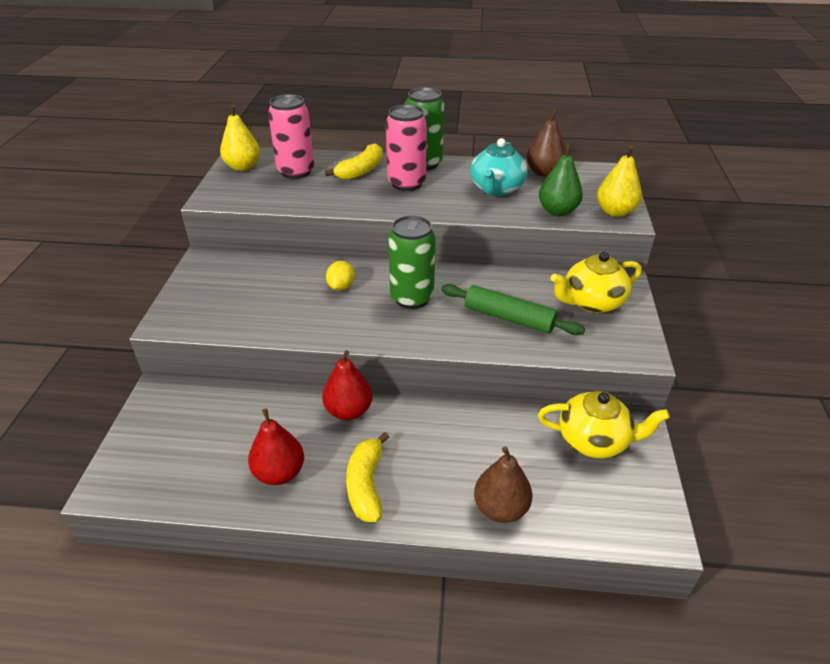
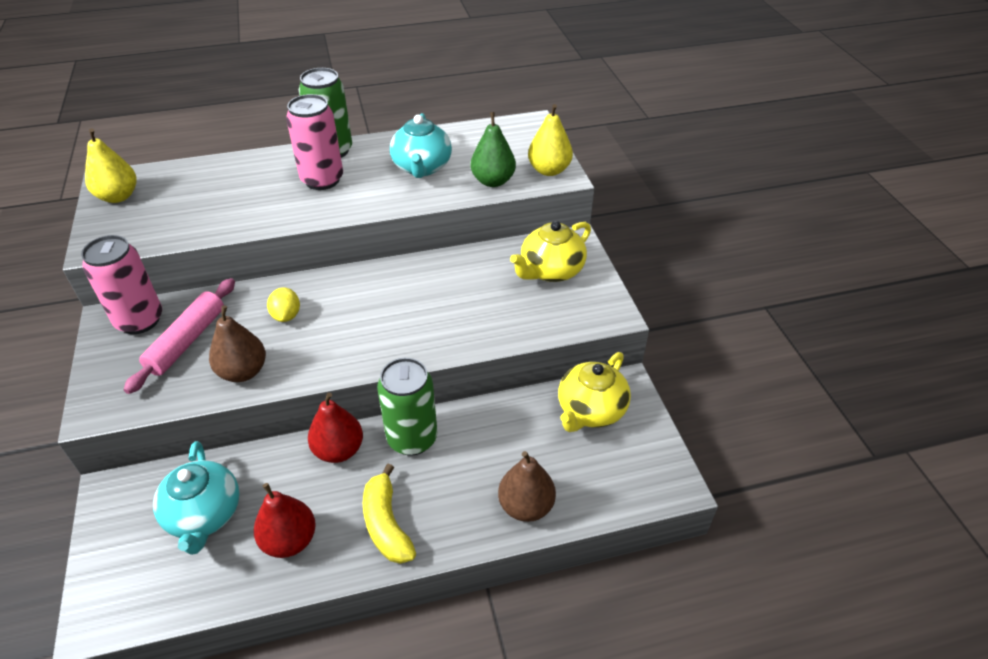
camera: 20 degrees left, 5 degrees up
pink can [268,94,314,179] -> pink can moved to [81,235,162,334]
yellow banana [325,143,383,180] -> none
green can [388,215,435,309] -> green can moved to [377,358,437,456]
green rolling pin [441,284,585,335] -> none
brown pear [527,108,566,177] -> brown pear moved to [209,305,266,382]
yellow teapot [538,391,670,458] -> yellow teapot turned 135 degrees clockwise [558,352,631,432]
none -> pink rolling pin [124,278,235,394]
none -> turquoise teapot [153,441,239,555]

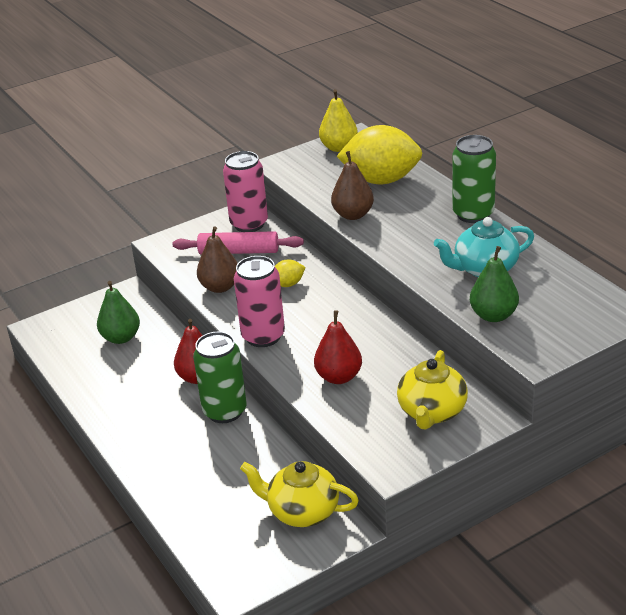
camera: 75 degrees right, 10 degrees down
turquoise teapot [153,441,239,555] -> green pear [97,281,140,344]
red pear [254,483,316,558] -> red pear moved to [314,310,362,384]
pink can [286,94,343,190] -> pink can moved to [234,256,285,347]
yellow banana [363,464,416,564] -> none
brown pear [498,451,556,522] -> brown pear moved to [331,151,374,220]
yellow teapot [510,221,591,282] -> yellow teapot turned 105 degrees counterclockwise [397,350,468,430]
yellow pear [528,104,573,176] -> none
none -> yellow lemon [337,125,422,185]

